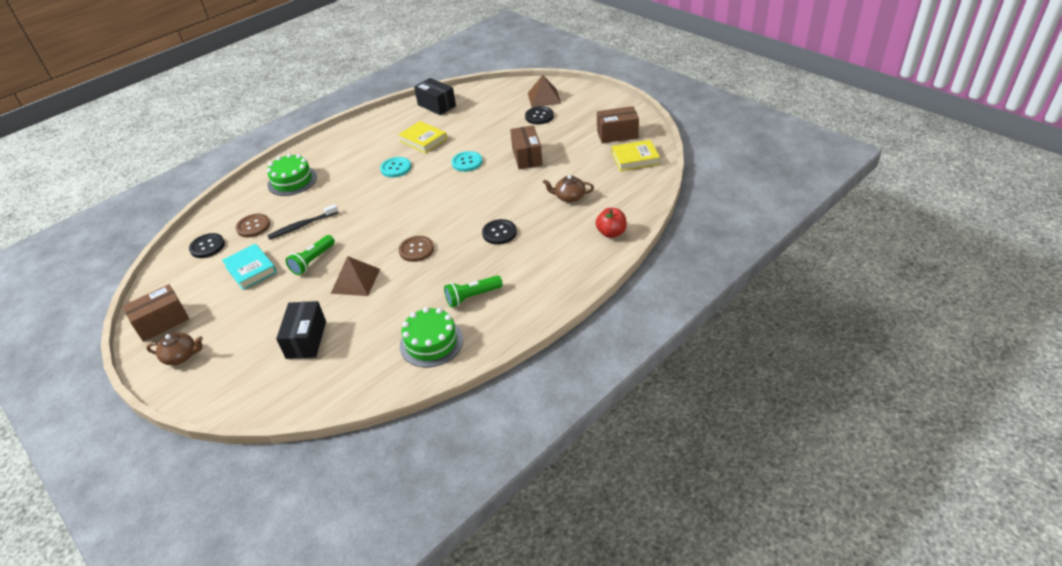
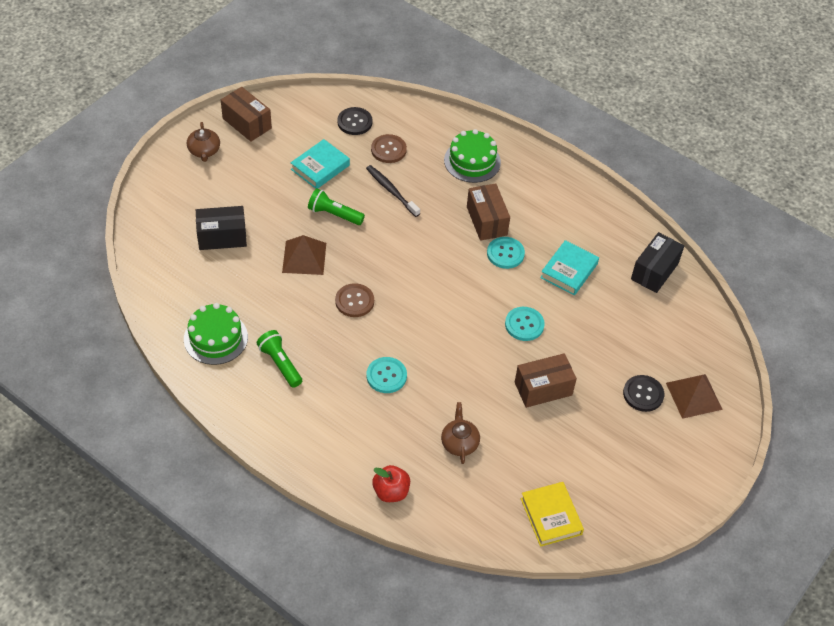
camera: 75 degrees right, 10 degrees up
yellow book [398,121,447,153] -> turquoise book [540,240,599,296]
black button [482,219,517,245] -> turquoise button [367,357,407,393]
brown box [597,106,639,143] -> brown box moved to [467,183,510,241]

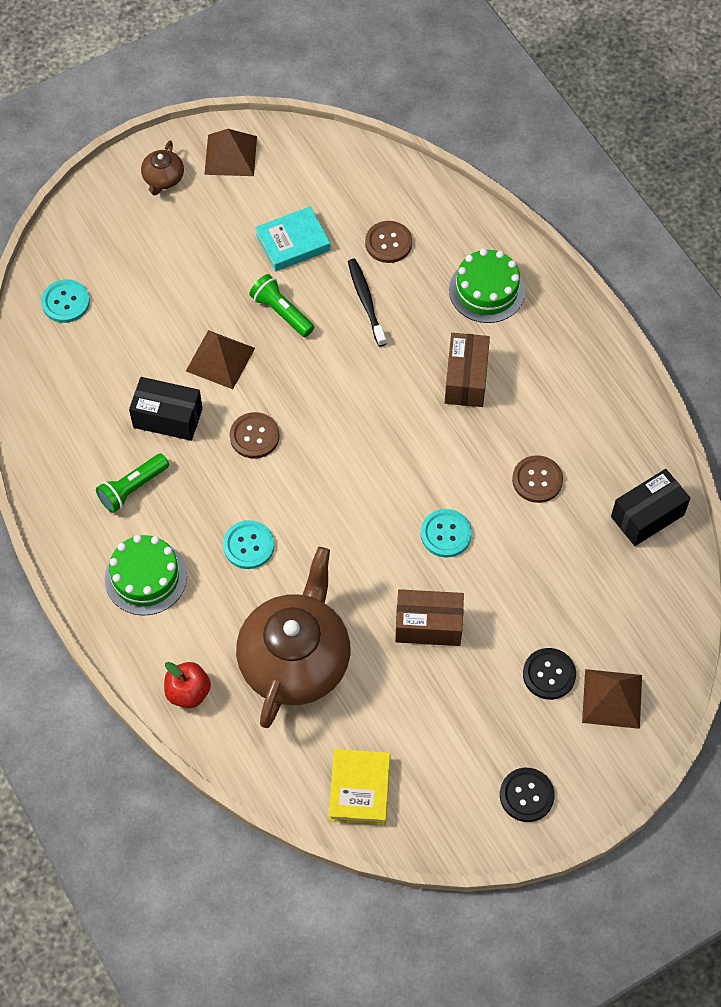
camera: 25 degrees right, 10 degrees up
green cake [184,303,248,365] -> green cake moved to [105,535,187,616]
black box [196,206,247,250] -> black box moved to [129,377,203,441]
brown box [221,87,272,142] -> brown pyramid [204,129,257,176]
green flashlight [257,330,302,388] -> green flashlight turned 120 degrees counterclockwise [96,454,169,513]
black button [337,107,372,135] -> black button moved to [500,768,555,822]
brown teapot [441,402,480,464] -> brown teapot [236,547,350,728], size x2.31
turquoise button [487,237,525,269] -> turquoise button moved to [41,279,90,323]
turquoise book [540,240,599,296] -> brown button [512,455,563,503]

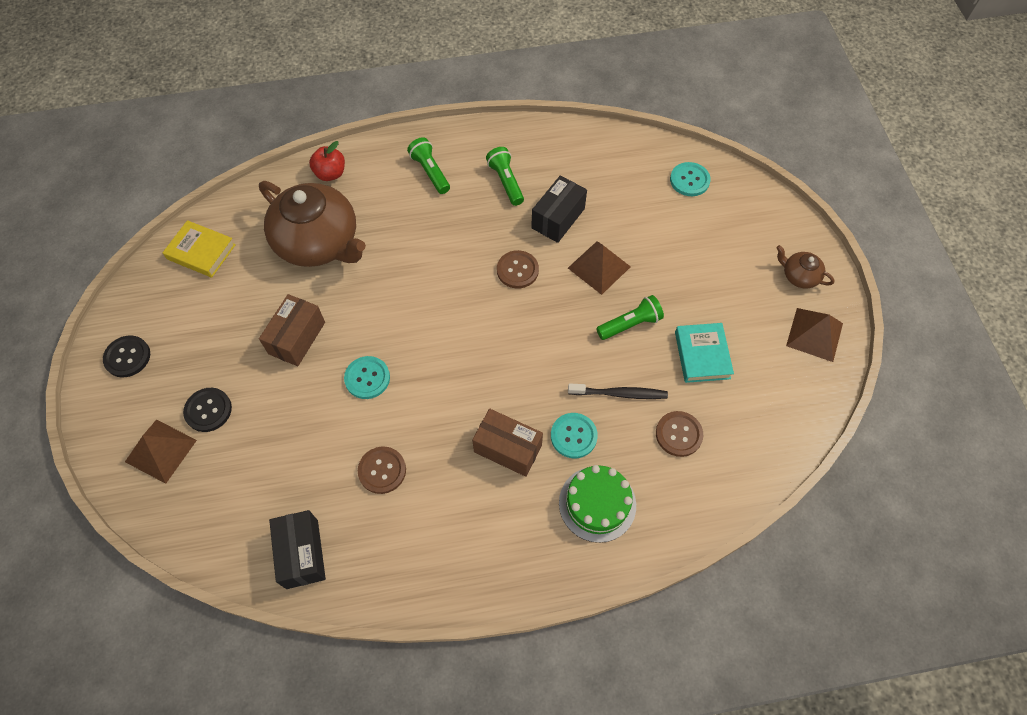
camera: 110 degrees right, 0 degrees up
green cake [105,535,187,616] -> green flashlight [407,137,450,194]
turquoise button [223,520,274,569] -> turquoise button moved to [551,413,598,458]

